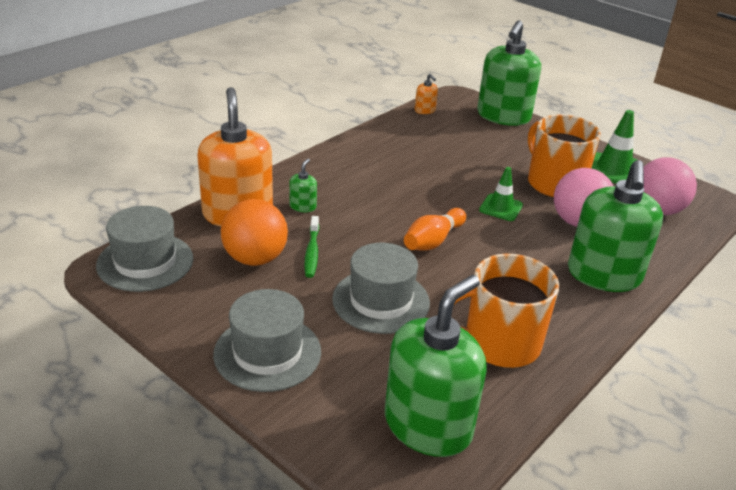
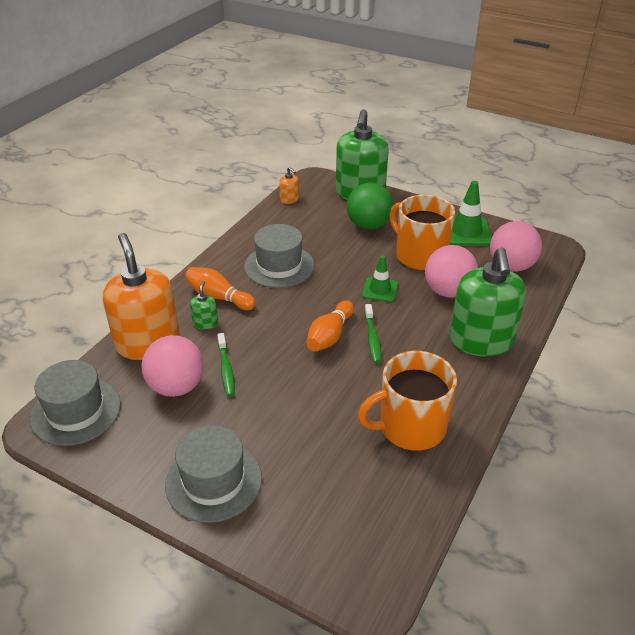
camera: 10 degrees left, 5 degrees up
orange ball [221,199,288,266] -> pink ball [141,335,204,397]
grey hat [332,243,430,334] -> grey hat moved to [244,224,314,288]
green soap dispenser [385,275,487,457] -> none
none -> orange bowling pin [185,267,256,310]
none -> green ball [347,183,393,230]
none -> green toothbrush [365,304,381,363]

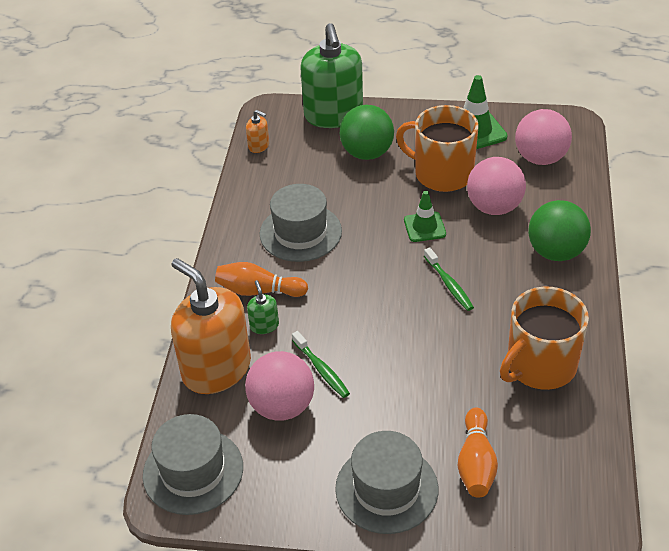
camera: 20 degrees left, 5 degrees up
orange bowling pin [306,301,354,352] -> orange bowling pin moved to [458,408,498,498]
green soap dispenser [450,247,526,357] -> green ball [528,200,591,261]

